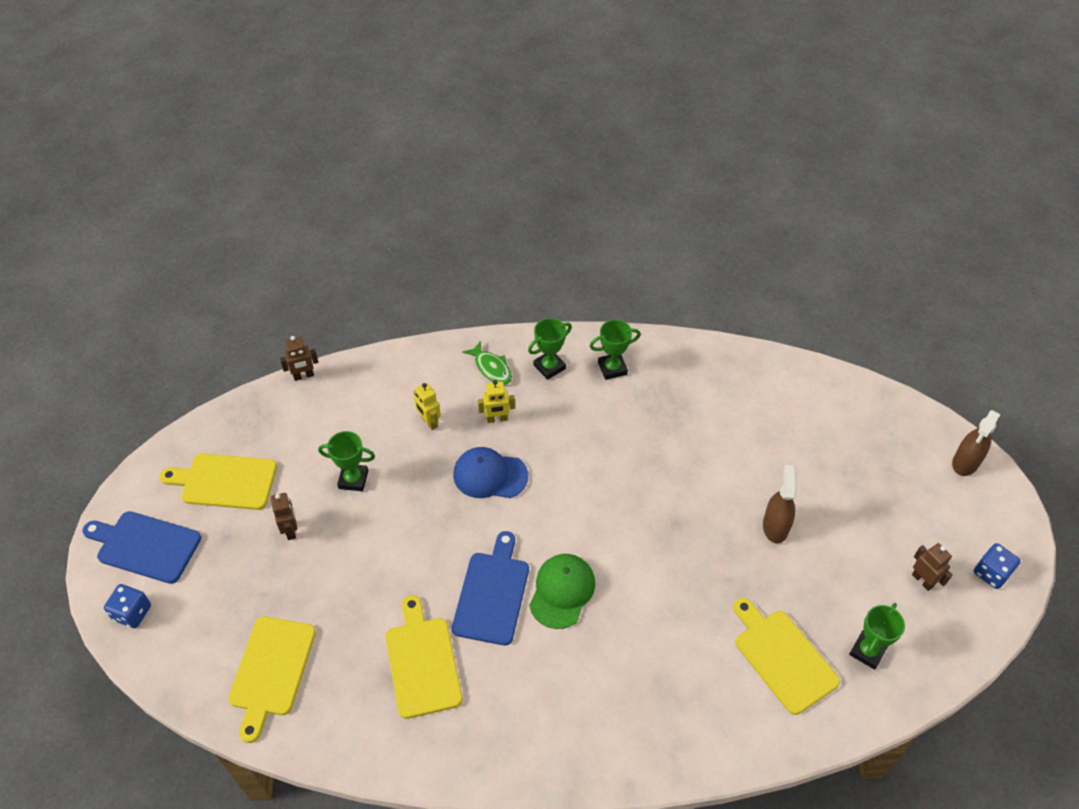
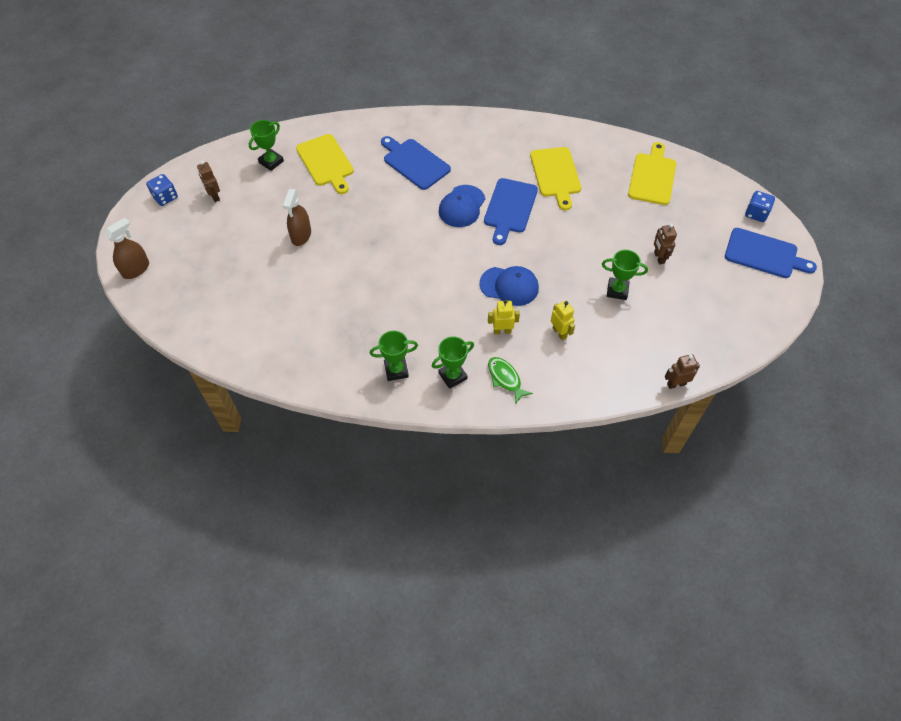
camera: 175 degrees left, 5 degrees up
yellow cutting board [160,454,277,510] -> none
green cap [529,554,595,629] -> blue cap [439,185,485,227]
none -> blue cutting board [381,136,451,190]

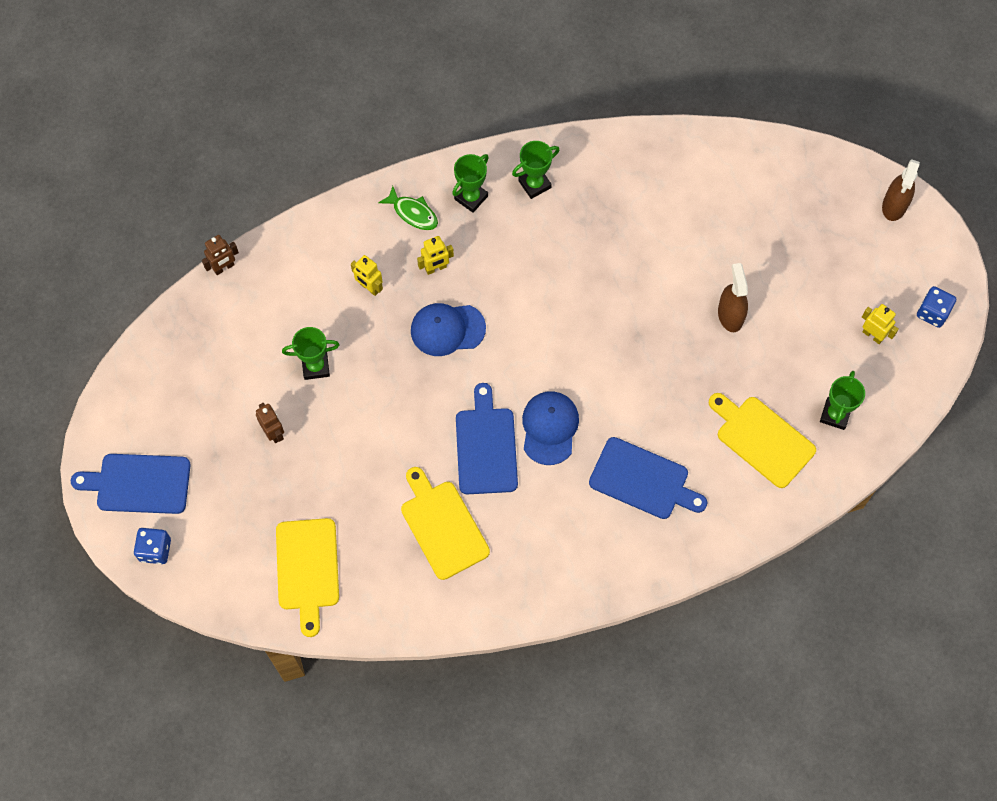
camera: 160 degrees right, 10 degrees up
brown robot [197,161,220,202] -> yellow robot [862,304,899,344]

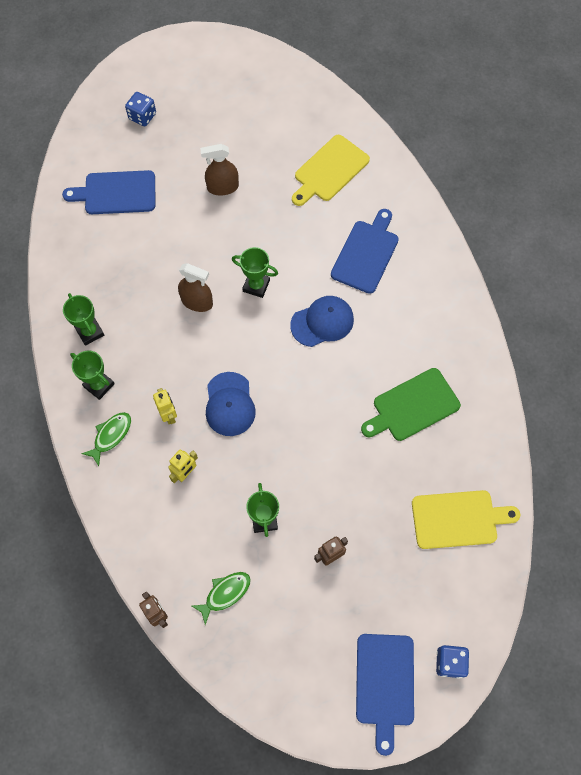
camera: 90 degrees left, 0 degrees up
yellow cutting board [401,467,490,580] -> green cutting board [361,368,461,441]
blue cutting board [456,383,518,494] -> blue cutting board moved to [62,170,155,214]
blue cap [522,391,579,465] -> blue cap turned 150 degrees clockwise [290,296,354,347]
green trophy [820,371,865,430] -> green trophy moved to [232,247,278,298]
yellow robot [862,304,899,344] -> none
brown spray bottle [882,160,920,221] -> brown spray bottle moved to [178,263,213,312]
blue dice [917,286,956,328] -> blue dice moved to [125,92,156,126]
none -> green fish [192,572,251,625]

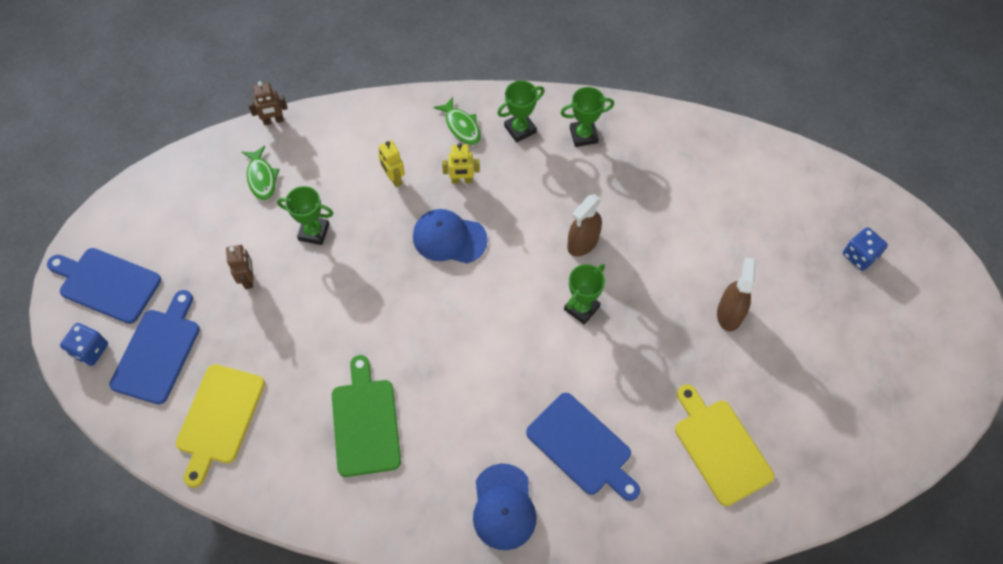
camera: 110 degrees right, 5 degrees down
blue cutting board [62,170,155,214] -> blue cutting board moved to [109,290,200,405]
blue cap [290,296,354,347] -> blue cap moved to [473,464,537,550]

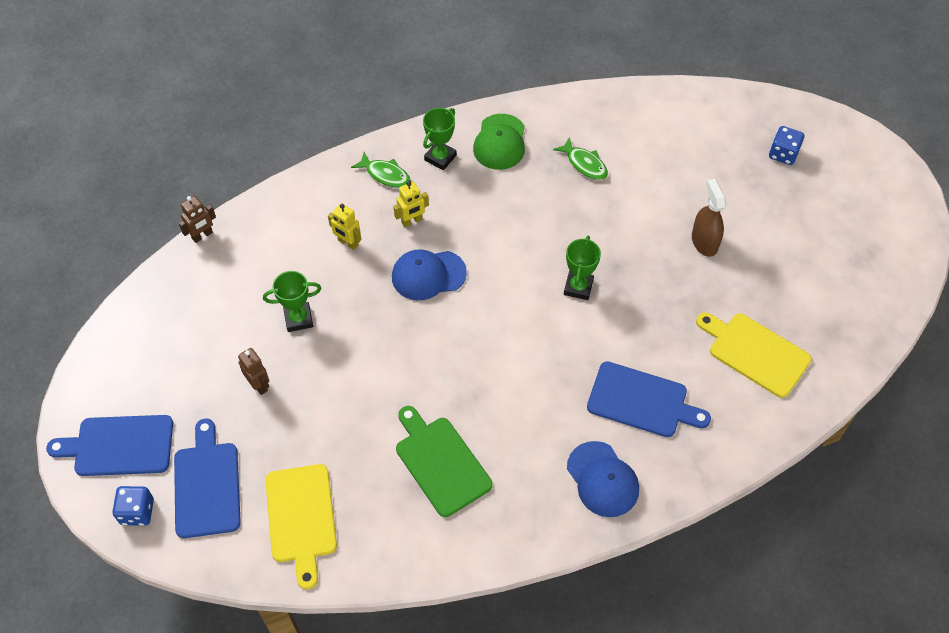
camera: 25 degrees left, 5 degrees down
green fish [242,146,280,200] -> green fish moved to [553,137,608,180]
green trophy [561,87,614,147] -> green cap [473,114,525,170]
brown spray bottle [567,194,602,256] -> none

